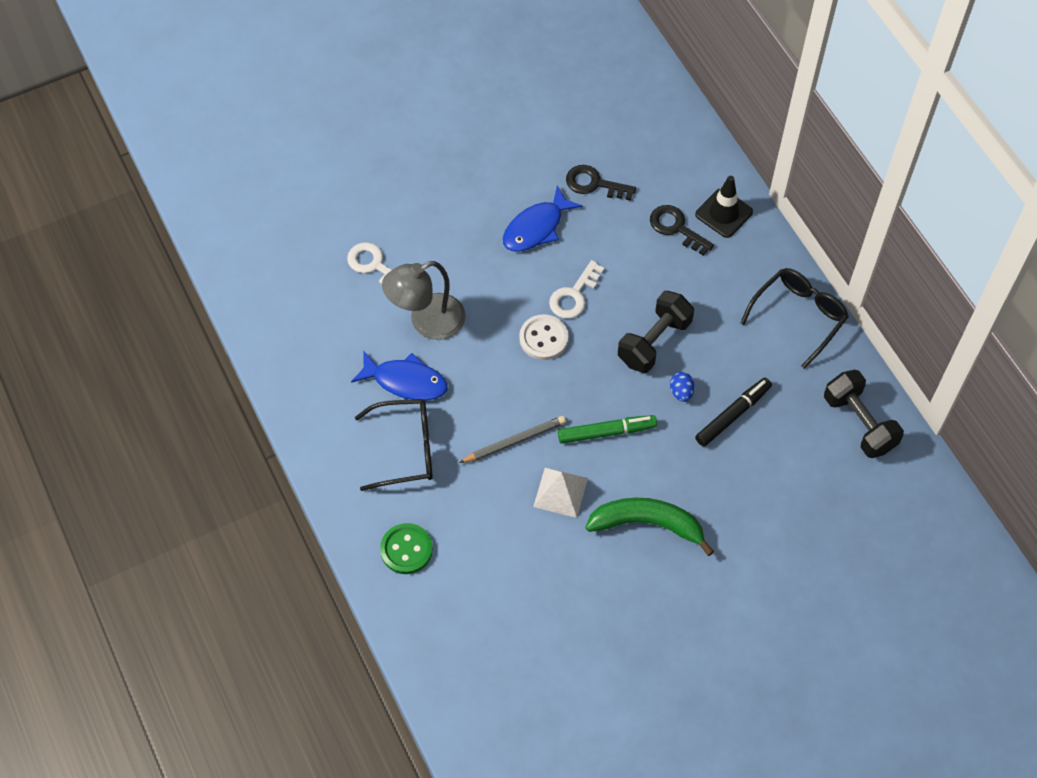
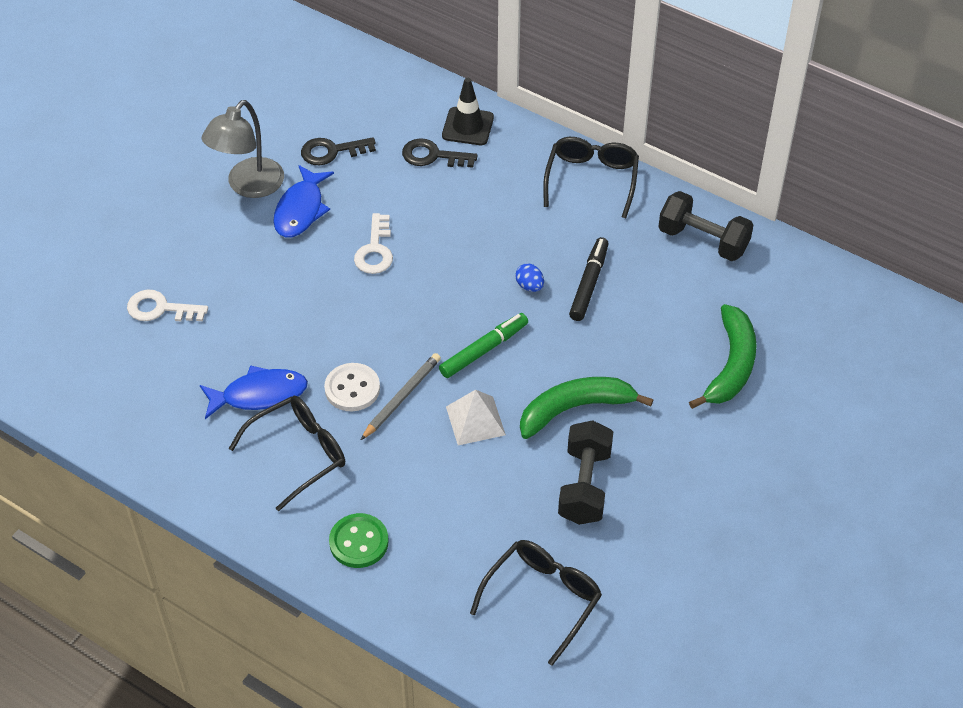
camera: 30 degrees left, 10 degrees down
grey lamp [382,261,466,340] -> grey lamp moved to [201,100,284,198]
white button [519,314,568,360] -> white button moved to [324,363,380,411]
black dumbbell [618,291,694,373] -> black dumbbell moved to [558,420,613,525]
none -> black glasses [470,540,602,666]
none -> green banana [689,304,757,409]

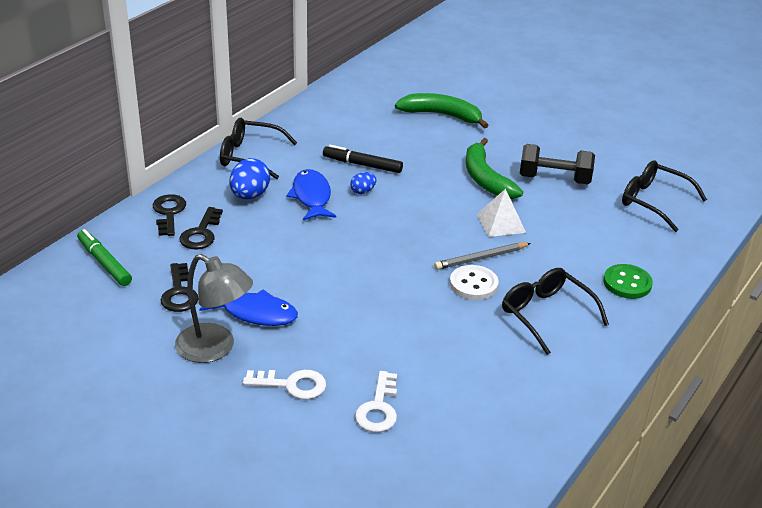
camera: 90 degrees left, 15 degrees down
blue fish [200,365,308,419] -> blue fish moved to [286,169,336,220]
white key [354,213,393,274] -> white key moved to [243,370,326,400]
grey pencil [361,353,441,440] -> grey pencil turned 60 degrees counterclockwise [434,243,531,270]
green marker [439,313,528,378] -> green marker moved to [77,229,132,286]
black traffic cone [442,78,494,145] -> black key [153,194,186,236]
black dumbbell [658,191,753,261] -> none
none -> blue egg [230,158,270,200]

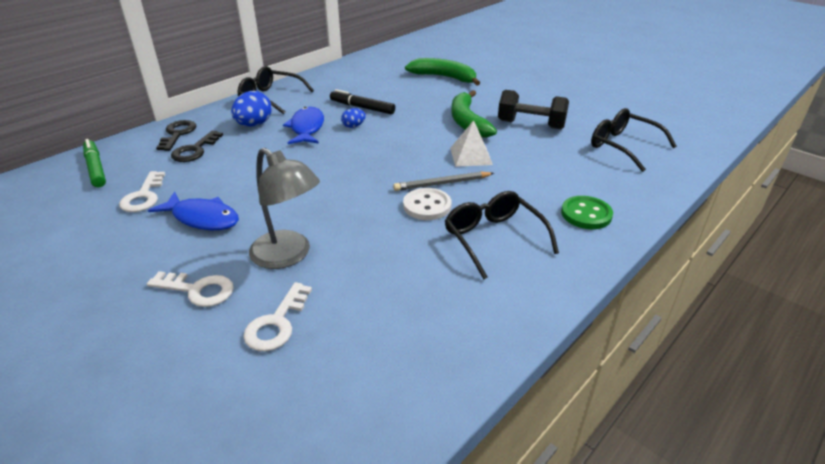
camera: 10 degrees right, 0 degrees up
black key [161,263,198,312] -> white key [119,171,165,212]
grey lamp [175,254,253,363] -> grey lamp moved to [249,148,320,269]

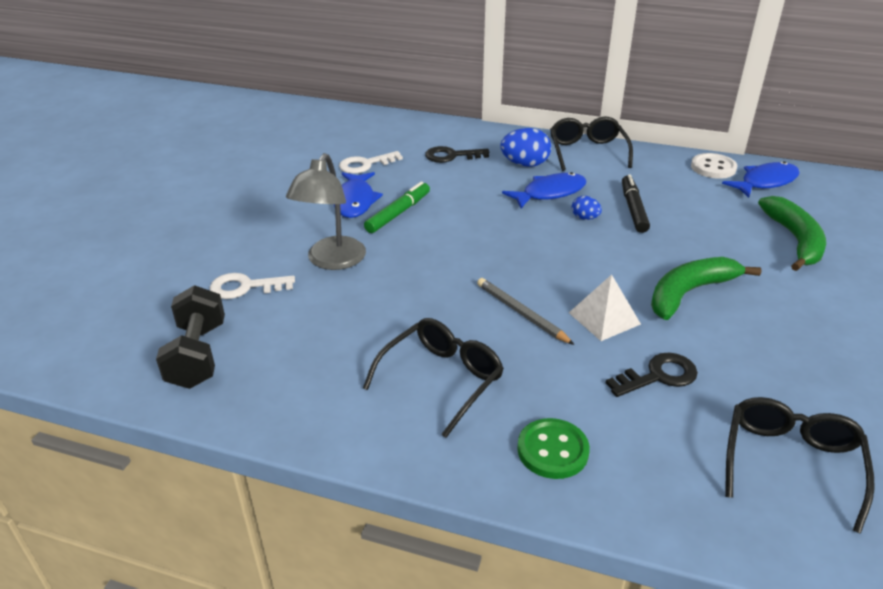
camera: 65 degrees right, 0 degrees up
green marker [83,139,106,187] -> green marker moved to [364,182,430,233]
white key [147,271,234,307] -> none
black key [156,120,196,151] -> black key moved to [606,353,698,397]
white button [403,188,452,220] -> white button moved to [691,153,737,179]
black dumbbell [498,90,569,130] -> black dumbbell moved to [156,285,225,389]
none -> blue fish [722,161,800,198]

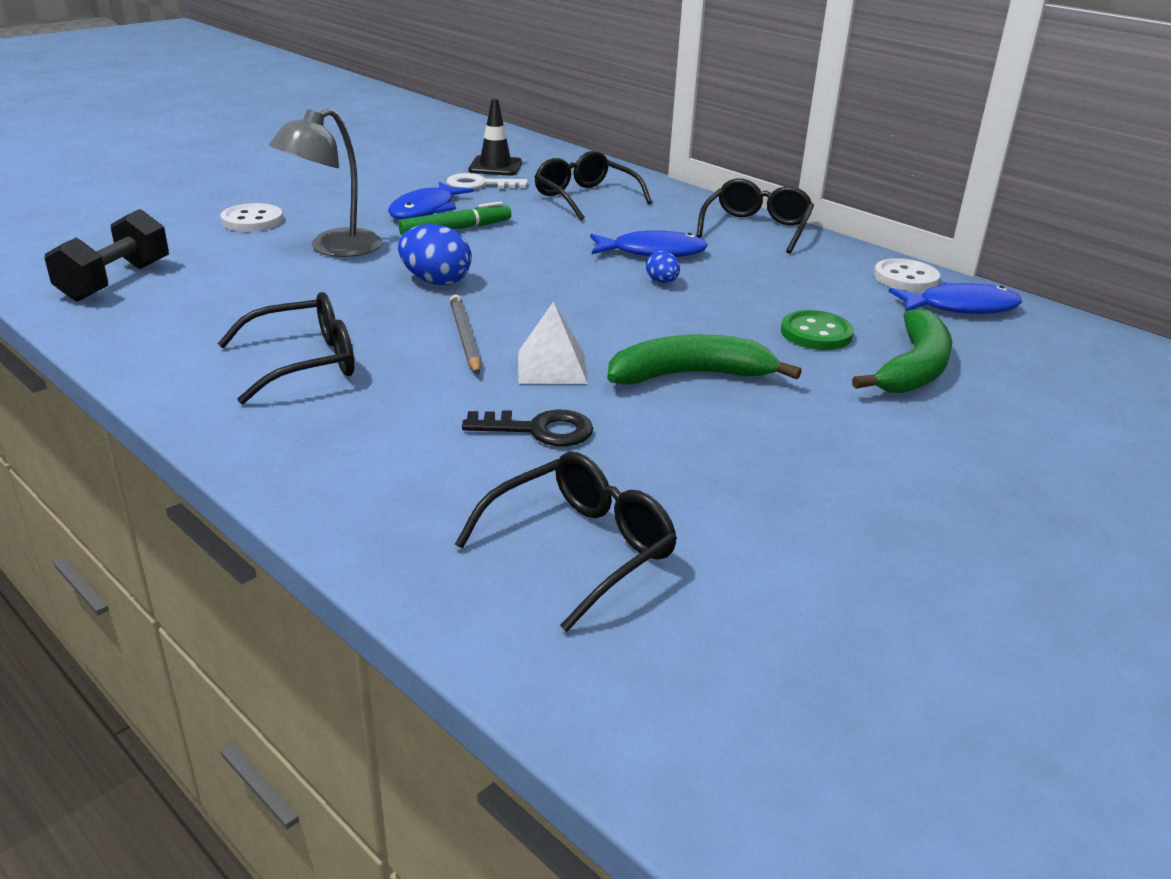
camera: 25 degrees right, 5 degrees down
white key [210,273,295,299] -> none
black key [425,146,489,163] -> black glasses [534,151,652,220]
blue egg [500,128,551,167] -> blue egg moved to [398,224,472,285]
green button [517,418,590,479] -> green button moved to [781,310,854,350]
black marker [622,174,650,233] -> none
none -> white button [220,203,283,232]
none -> black traffic cone [468,99,522,176]

